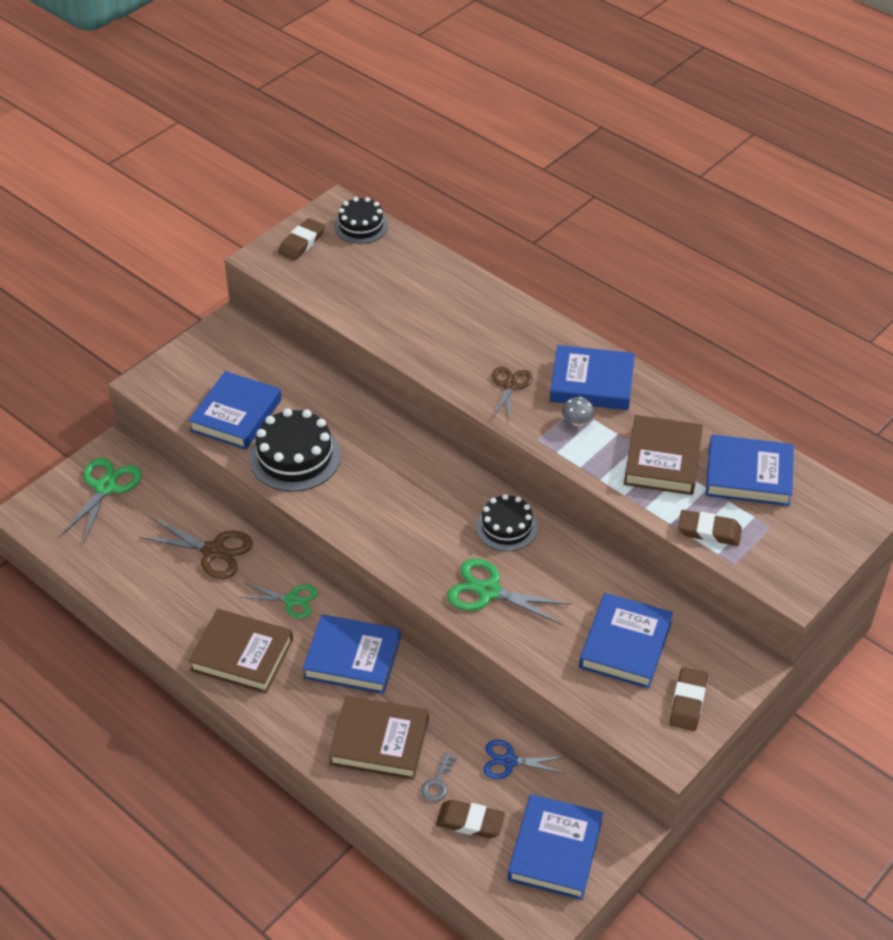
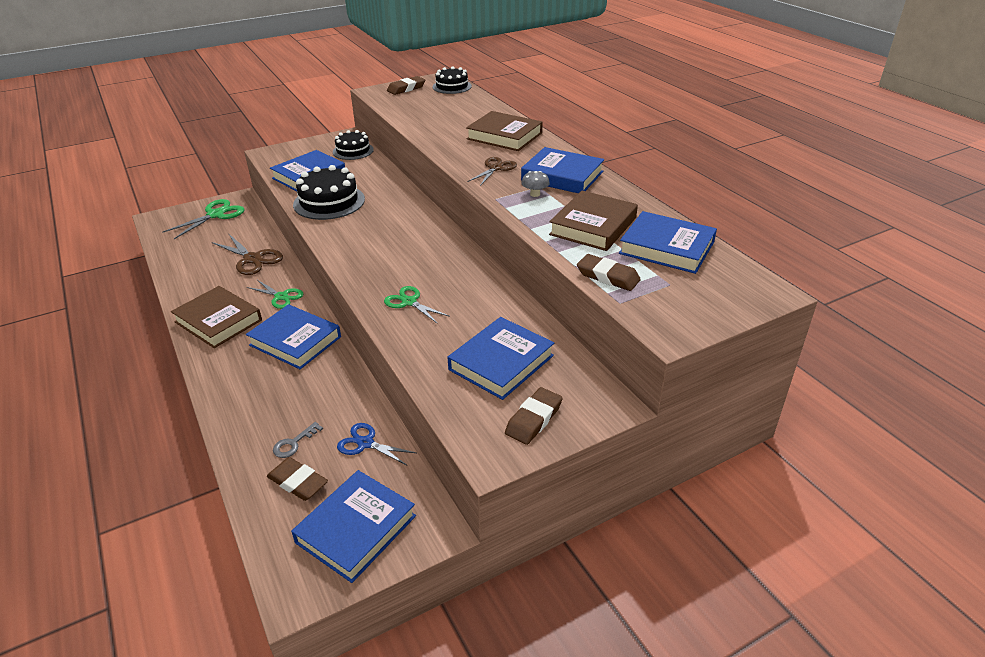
camera: 20 degrees right, 10 degrees down
brown book [329,696,429,780] -> brown book moved to [466,111,542,151]
green scissors [447,558,571,625] -> green scissors [384,286,450,324], size x0.66
black cake [476,494,538,551] -> black cake moved to [333,130,374,160]

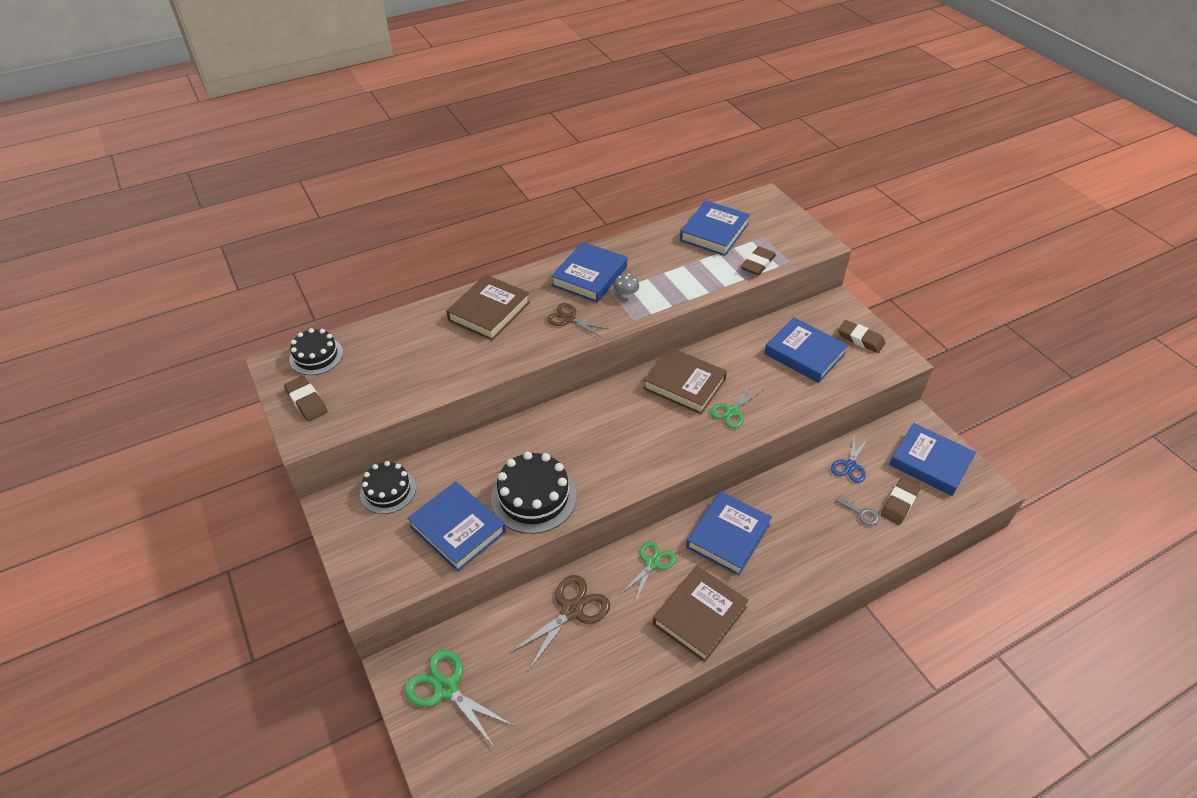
camera: 90 degrees left, 10 degrees up
brown book [549,191,638,251] -> brown book moved to [643,347,727,414]

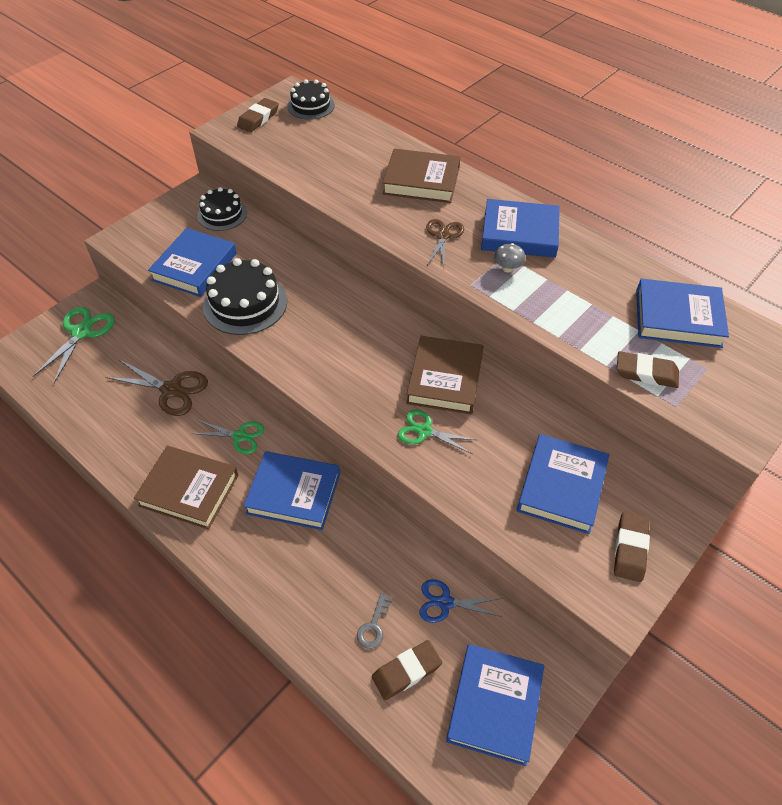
camera: 70 degrees right, 5 degrees up
brown eraser [881,478,920,525] -> brown eraser turned 45 degrees counterclockwise [372,640,442,700]

